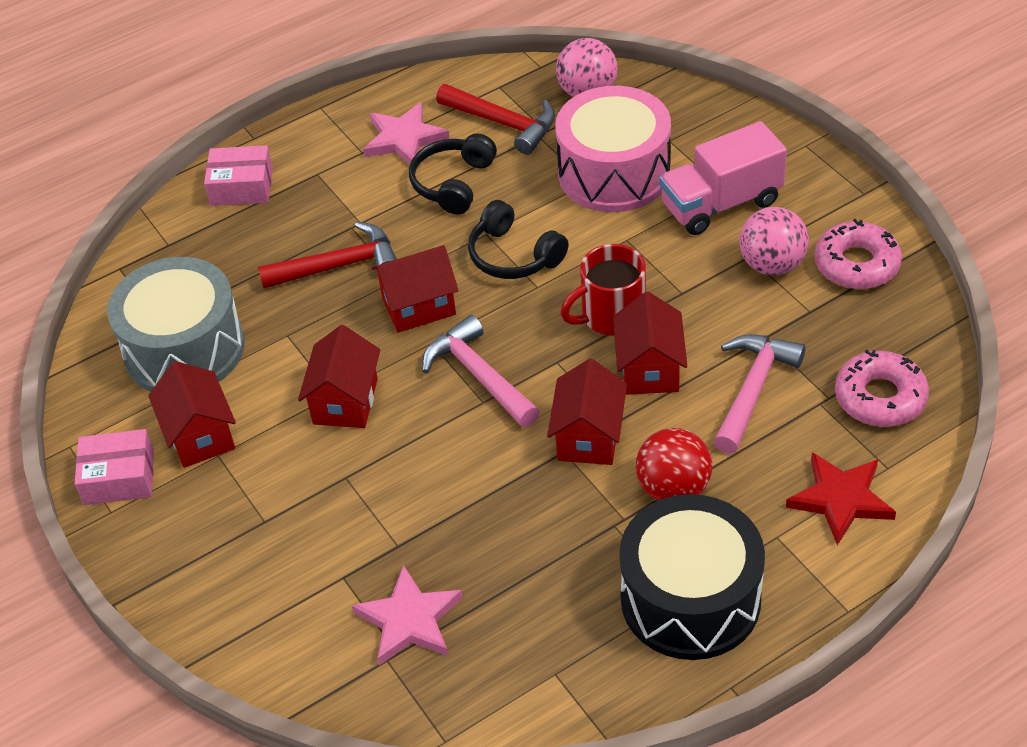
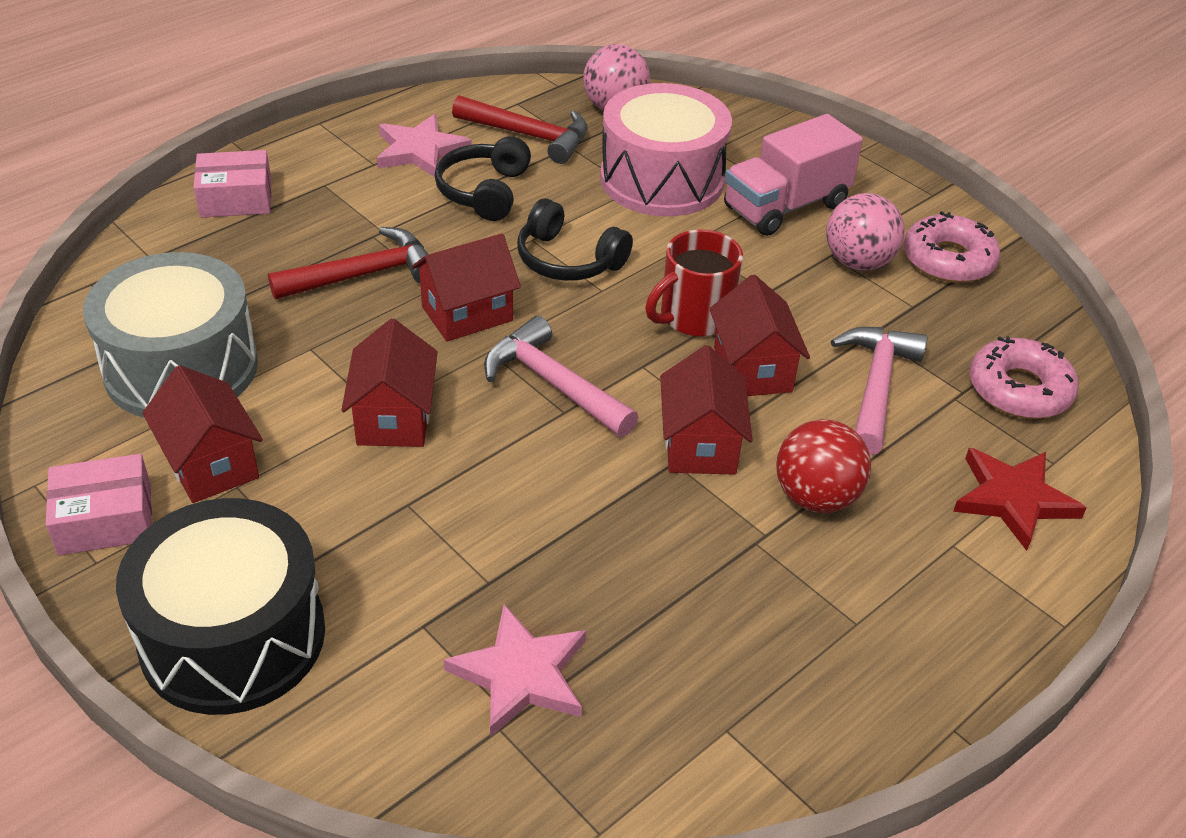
camera: 15 degrees left, 5 degrees down
black drum [619,494,765,660] -> black drum moved to [116,498,325,715]

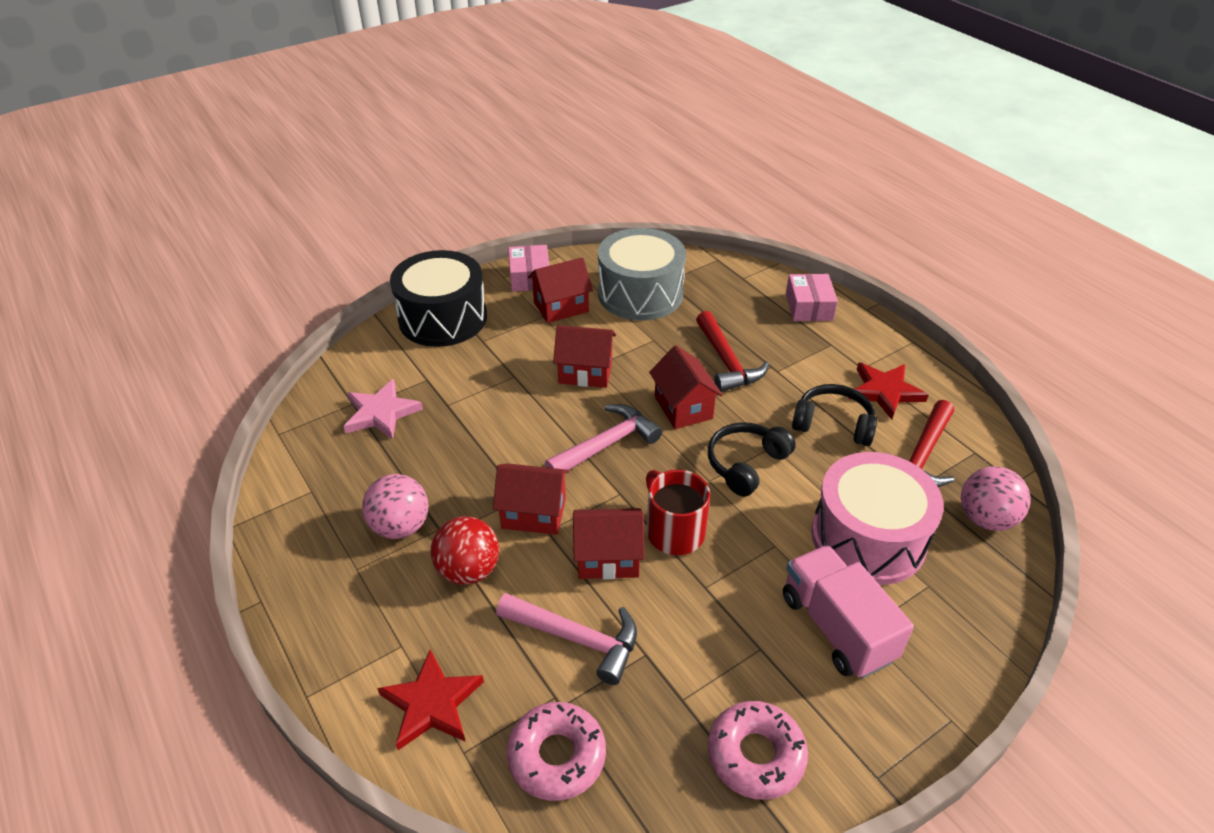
camera: 100 degrees right, 0 degrees up
pink star [377,114,472,177] -> red star [848,363,929,420]
pink ball [826,193,905,270] -> pink ball moved to [362,474,428,539]

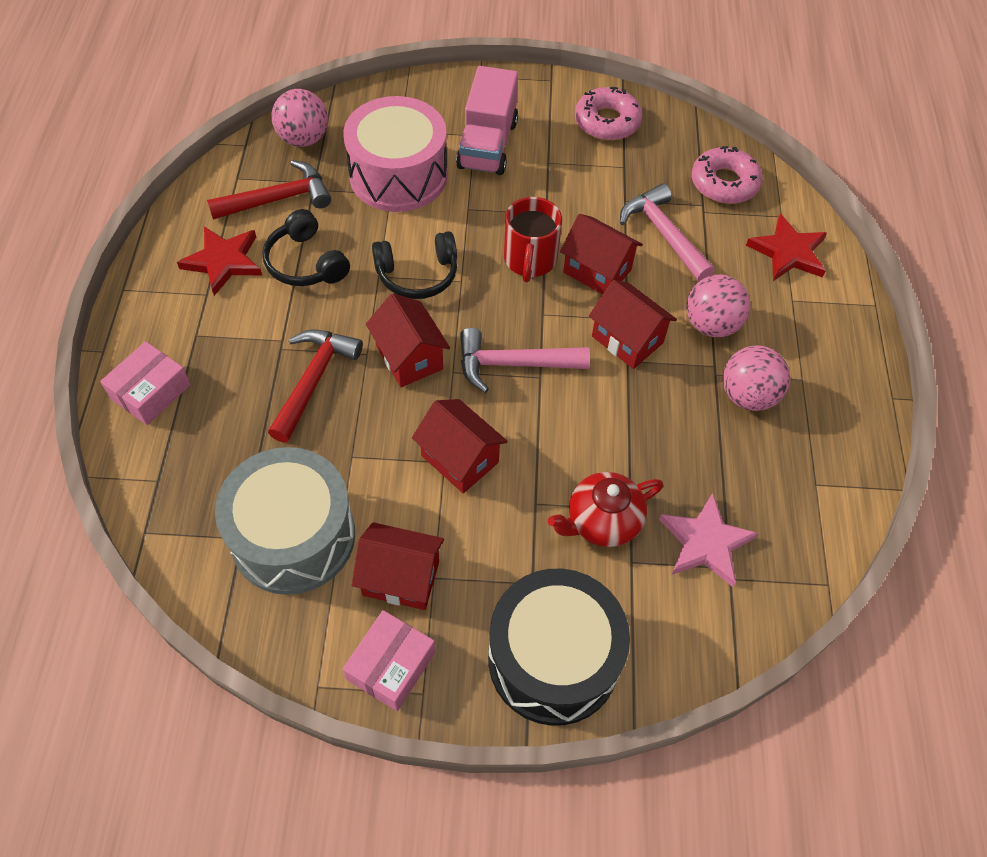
camera: 145 degrees left, 15 degrees up
red ball [431,516,499,585] -> pink ball [687,274,751,337]
red house [649,345,723,429] -> red house turned 45 degrees counterclockwise [366,294,450,387]
none -> red teapot [548,472,663,547]

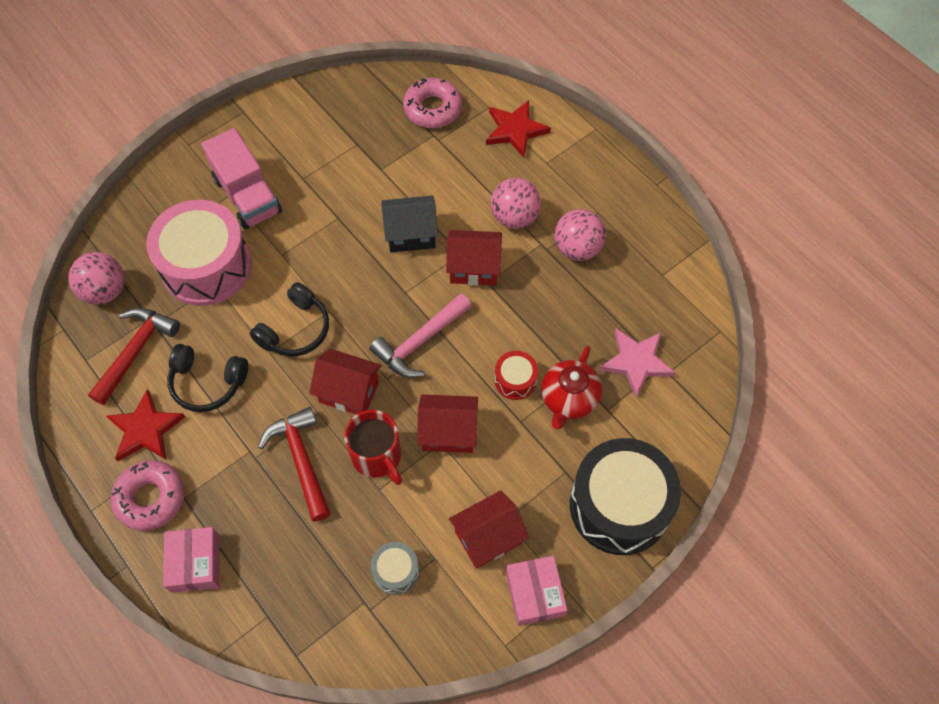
camera: 40 degrees left, 5 degrees up
grey drum [215,447,355,595] -> grey drum [371,542,419,595], size x0.45
red mug [504,197,562,282] -> red mug moved to [344,410,402,485]
red house [560,214,643,294] -> black house [382,195,438,253]
pink donut [575,87,642,141] -> pink donut moved to [111,460,184,531]
pink hammer [620,183,714,281] -> none
none -> red drum [495,351,538,400]

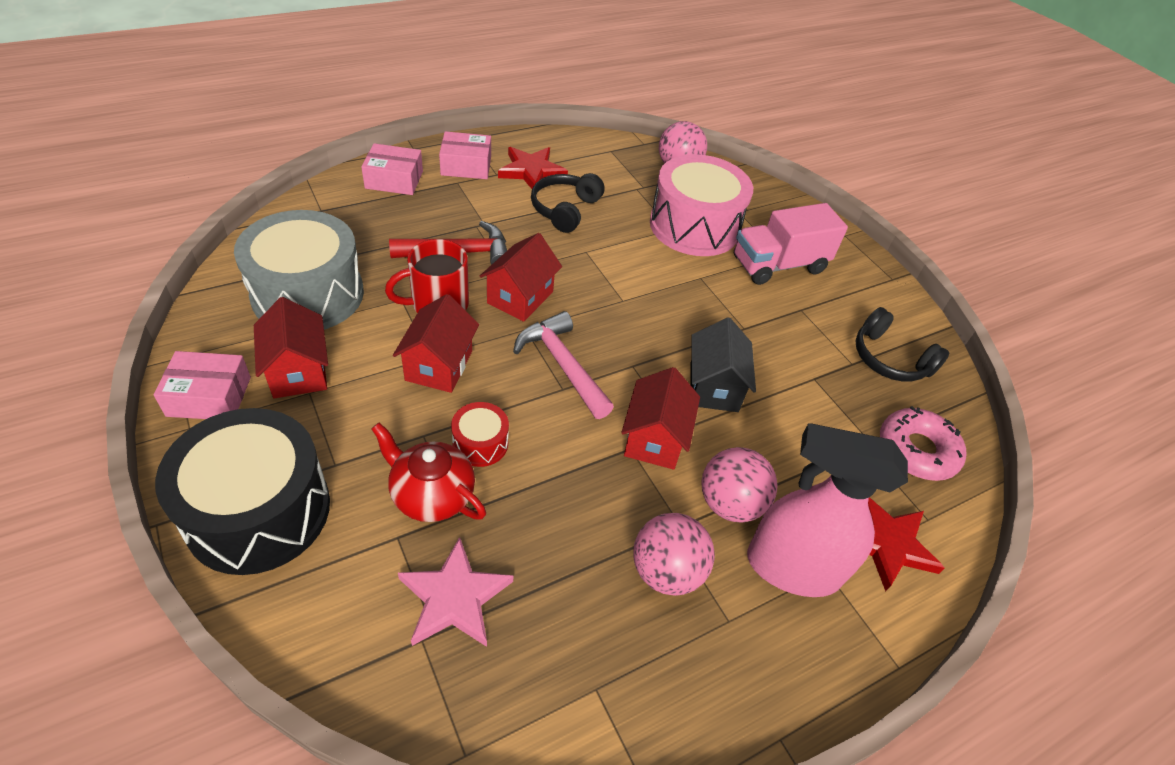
camera: 95 degrees right, 15 degrees down
red hammer [88,308,180,405] -> none
pink donut [111,460,184,531] -> pink box [439,131,491,179]
black headphones [250,282,329,356] -> black headphones moved to [856,307,949,381]
grey drum [371,542,419,595] -> grey drum [234,210,364,330], size x2.23
none -> pink spray bottle [747,423,908,597]

